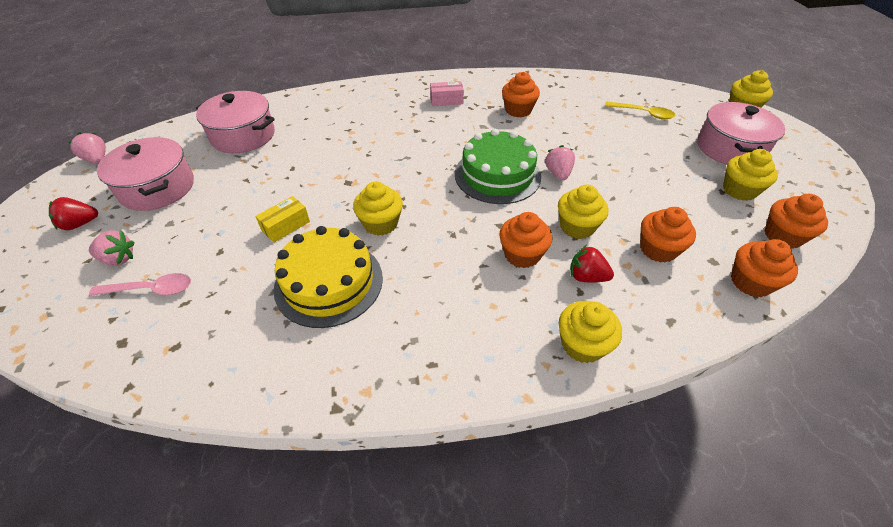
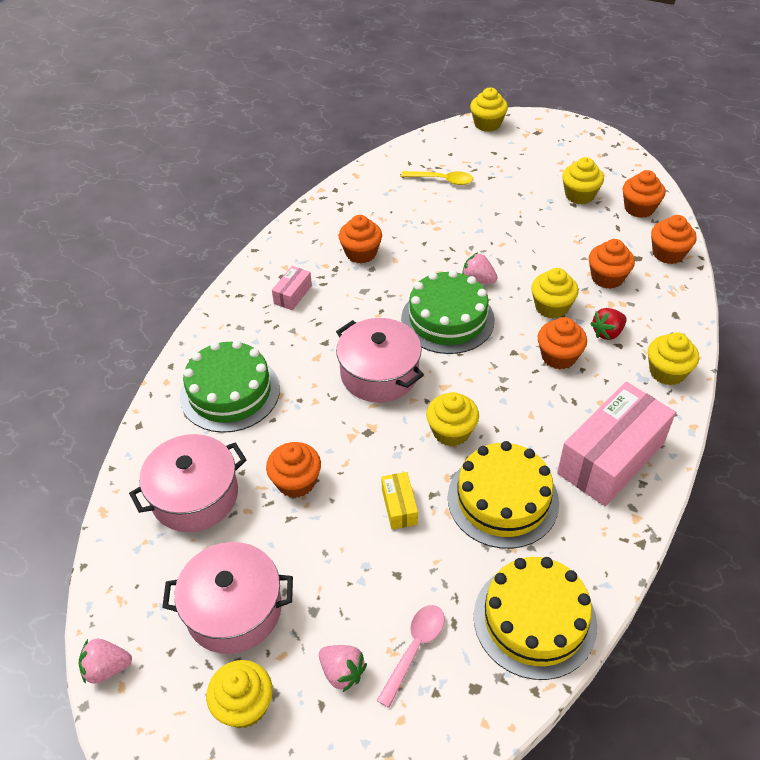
camera: 55 degrees left, 0 degrees up
red strawberry [49,197,98,230] -> yellow cupcake [206,660,273,729]
pink strawberry [89,230,134,266] -> pink strawberry turned 90 degrees clockwise [319,645,367,692]
yellow spoon [605,102,676,119] -> yellow spoon turned 45 degrees clockwise [401,171,473,185]
pink pot [698,102,785,165] -> pink pot moved to [336,318,424,402]
none -> green cake [180,340,280,433]
none -> orange cupcake [266,442,321,498]
none -> yellow cake [474,557,597,680]
none -> pink box [557,382,676,507]

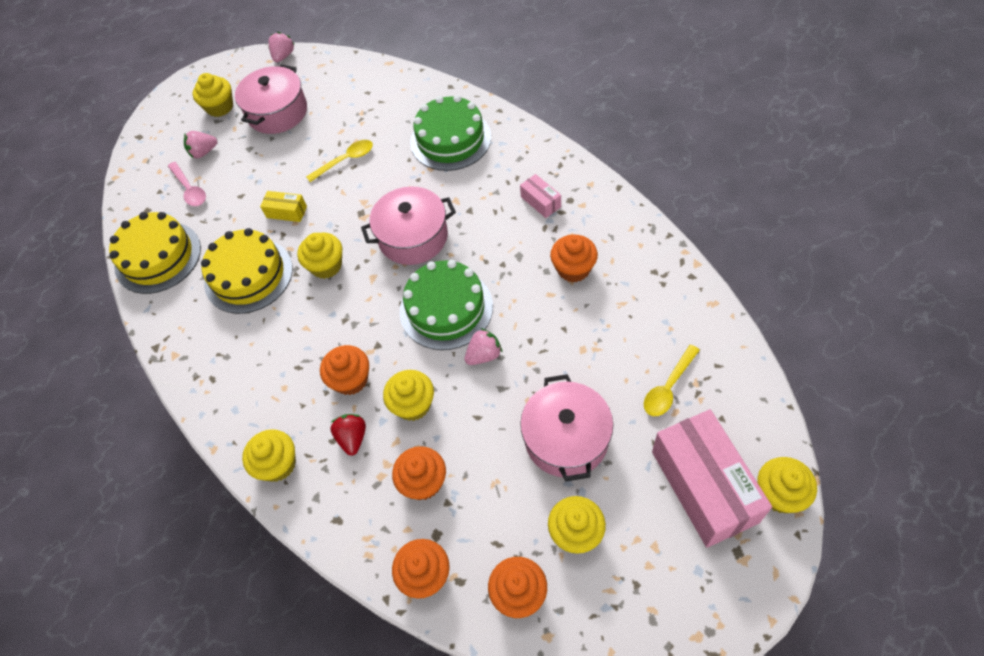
camera: 120 degrees right, 10 degrees up
pink pot [129,434,247,532] -> pink pot moved to [520,374,613,482]
orange cupcake [266,442,321,498] -> yellow spoon [306,140,373,182]
pink box [557,382,676,507] -> pink box moved to [652,409,772,548]

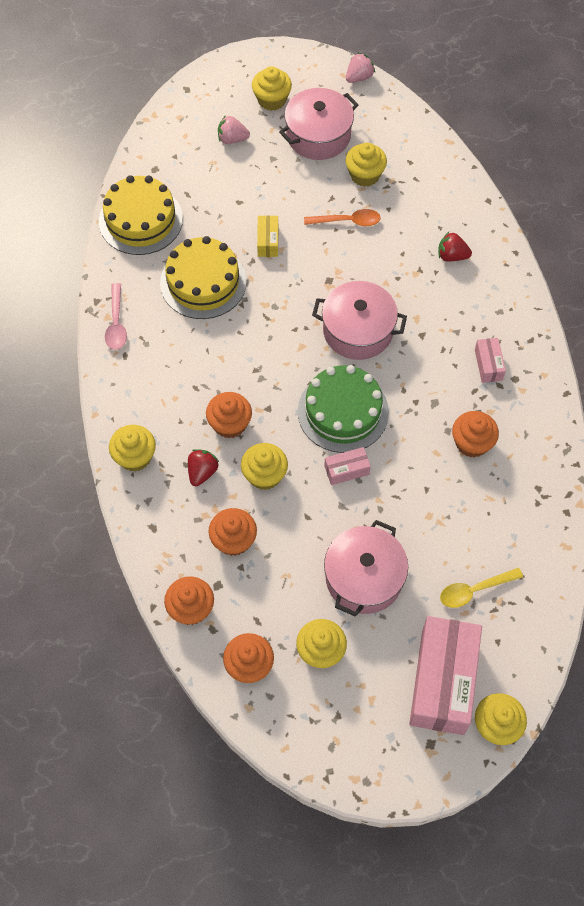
camera: 25 degrees right, 5 degrees up
pink spoon [168,162,206,206] -> pink spoon moved to [105,283,127,350]
yellow box [260,191,307,222] -> yellow box turned 45 degrees clockwise [257,216,278,257]
yellow cupcake [297,233,342,279] -> yellow cupcake moved to [346,143,387,187]
yellow spoon [306,140,373,182] -> orange spoon [304,209,381,226]
green cake [410,95,491,171] -> red strawberry [438,232,472,262]
pink strawberry [465,328,503,365] -> pink box [324,447,371,485]

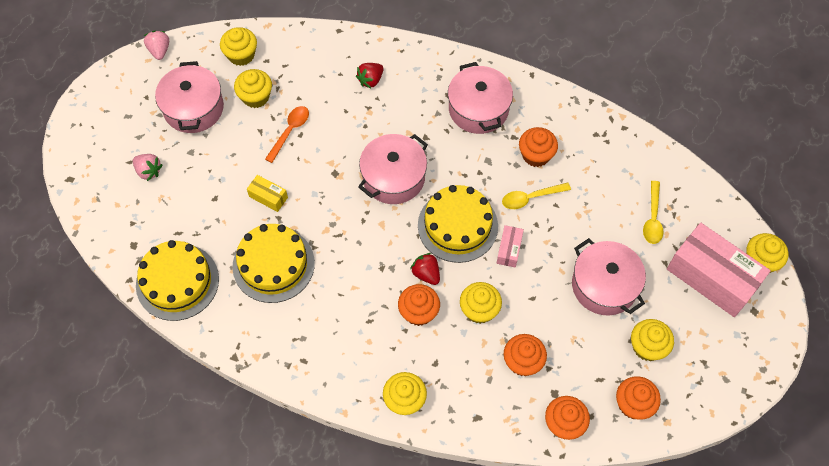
camera: 60 degrees left, 0 degrees up
pink spoon [105,283,127,350] -> none
red strawberry [188,449,220,486] -> red strawberry moved to [410,253,440,285]
pink strawberry [218,115,250,144] -> pink strawberry turned 90 degrees counterclockwise [133,154,162,181]
yellow cupcake [252,66,292,111] -> yellow cupcake moved to [220,27,257,66]
green cake [298,365,389,453] -> yellow cake [418,185,498,263]
pink box [475,338,506,383] -> pink pot [448,62,513,134]
none -> yellow spoon [502,182,571,209]

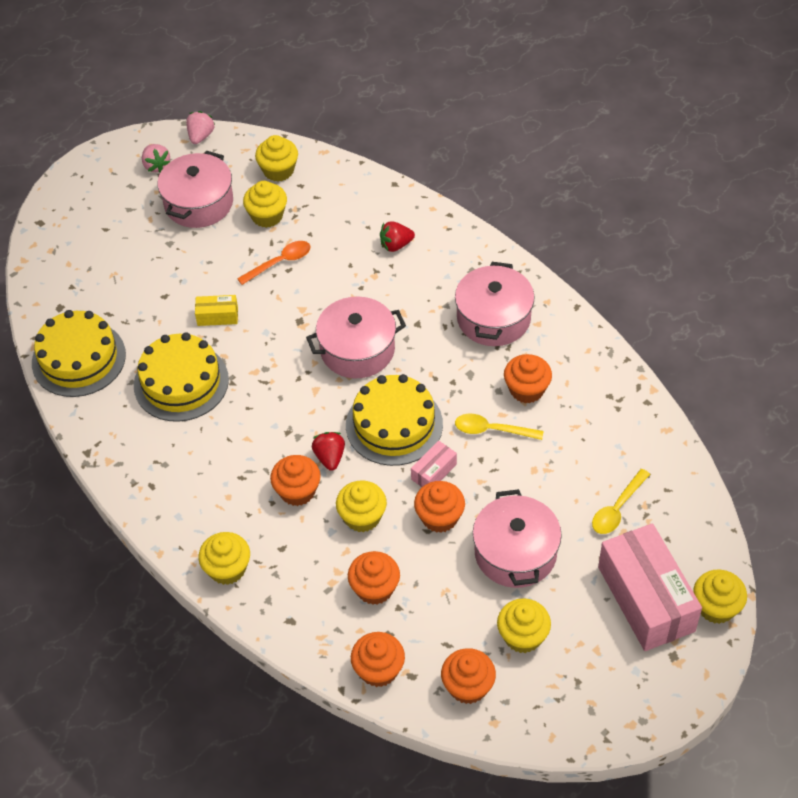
camera: 30 degrees right, 10 degrees down
pink strawberry [133,154,162,181] -> pink strawberry moved to [142,144,170,173]
yellow box [247,175,288,212] -> yellow box turned 60 degrees counterclockwise [195,295,238,326]
none -> orange cupcake [414,481,465,533]

